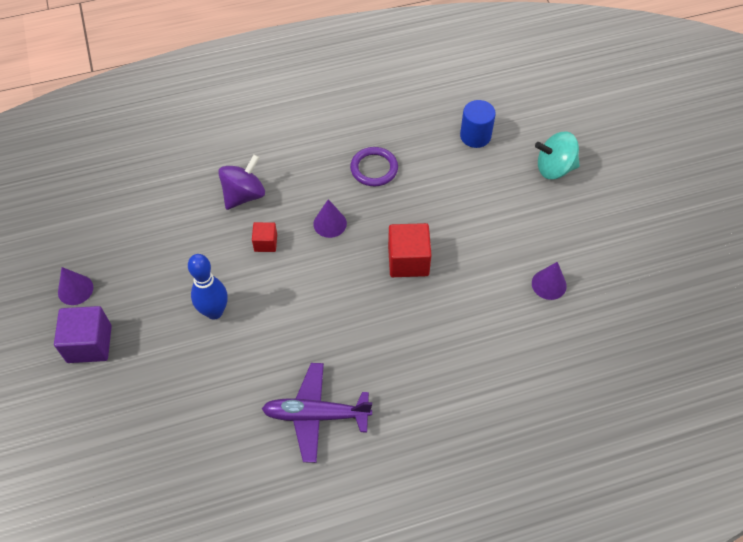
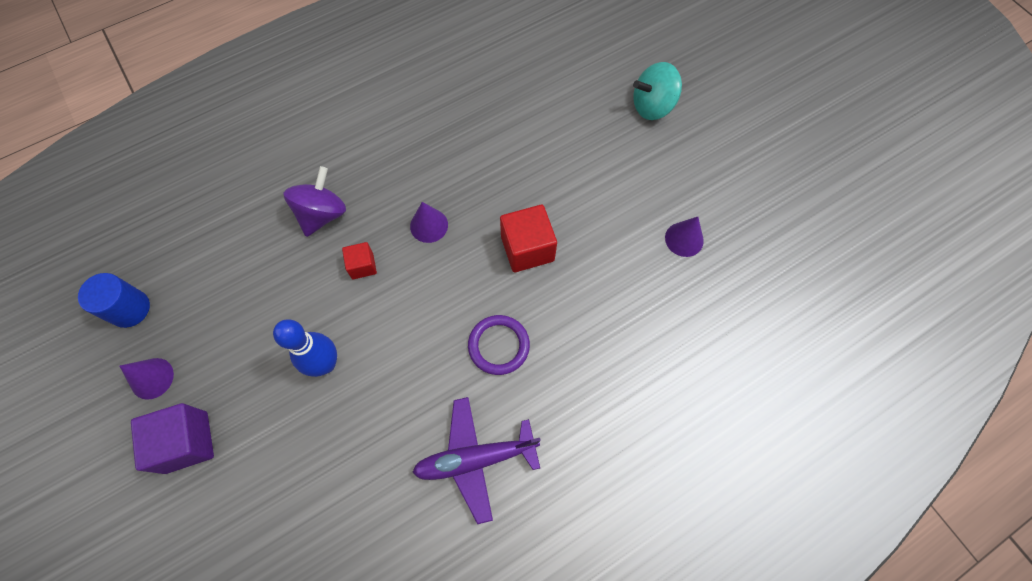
camera: 15 degrees left, 10 degrees up
purple ring [350,147,398,186] -> purple ring moved to [468,315,530,375]
blue cylinder [460,100,496,148] -> blue cylinder moved to [78,273,150,328]

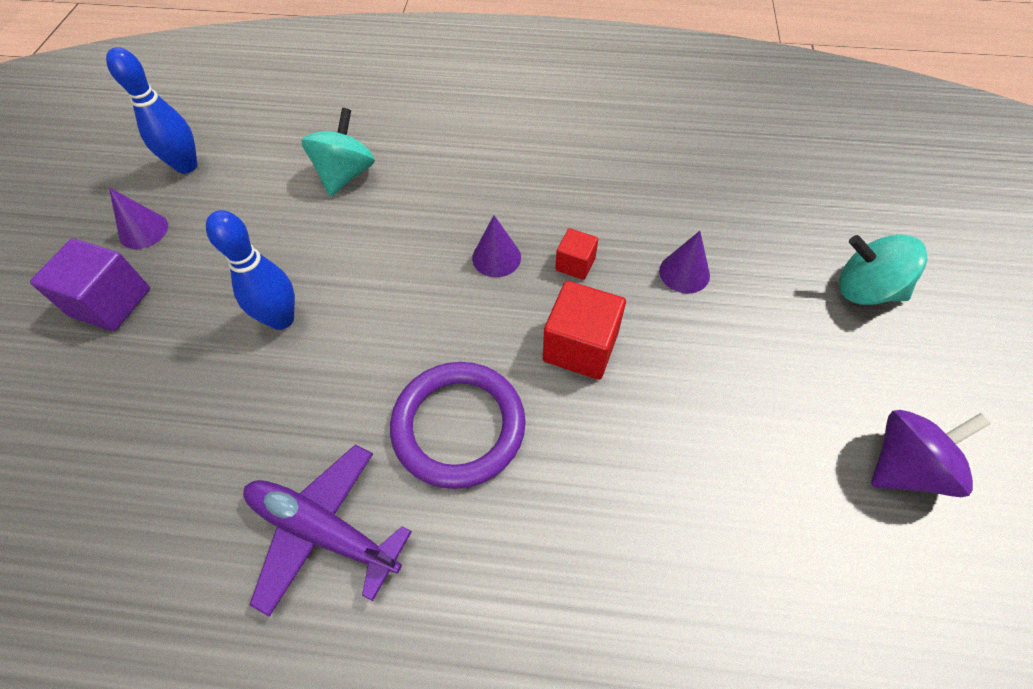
camera: 40 degrees right, 10 degrees down
blue cylinder [78,273,150,328] -> blue bowling pin [106,47,197,174]
purple spinning top [283,166,346,237] -> purple spinning top moved to [871,410,991,497]
red cube [342,242,377,279] -> red cube moved to [555,228,598,280]
purple ring [468,315,530,375] -> purple ring [390,362,526,489], size x1.54
purple cone [665,217,704,257] -> purple cone moved to [659,231,710,293]
none -> turquoise spinning top [301,108,375,196]

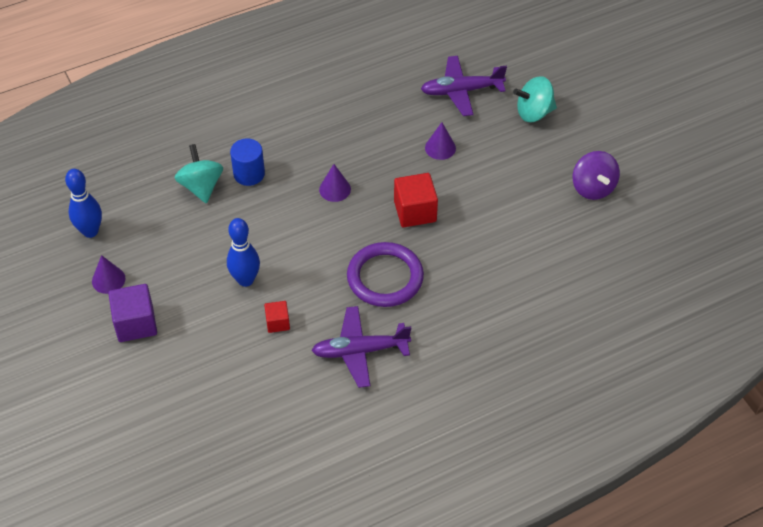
camera: 35 degrees left, 5 degrees down
red cube [555,228,598,280] -> red cube moved to [264,301,290,333]
purple spinning top [871,410,991,497] -> purple spinning top turned 135 degrees clockwise [573,151,620,200]
none -> blue cylinder [230,138,265,186]
none -> purple plane [421,56,507,116]

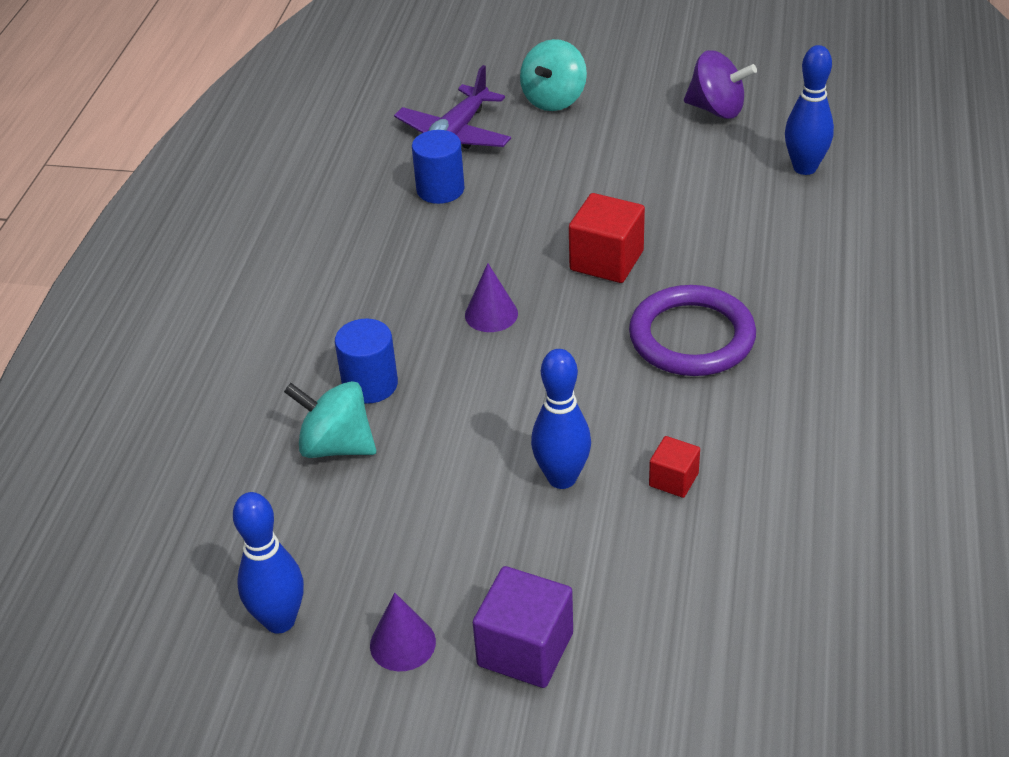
camera: 50 degrees left, 10 degrees down
purple plane [311,306,411,388] -> none
purple cone [425,122,456,160] -> none
none -> blue cylinder [412,130,464,204]
none -> blue bowling pin [785,45,834,175]

